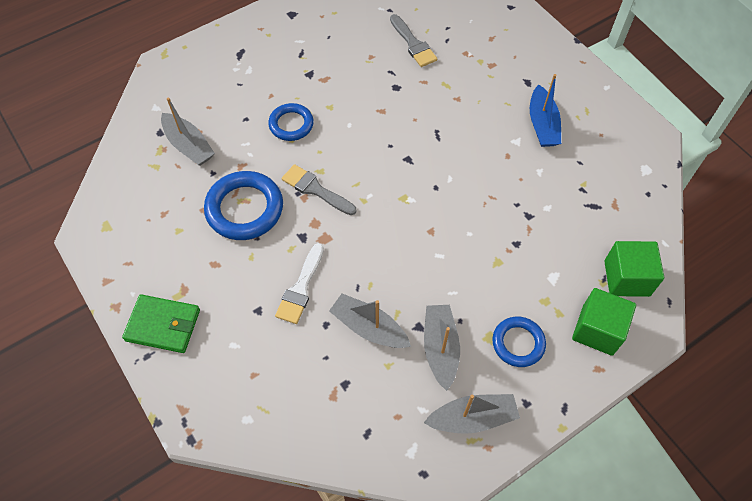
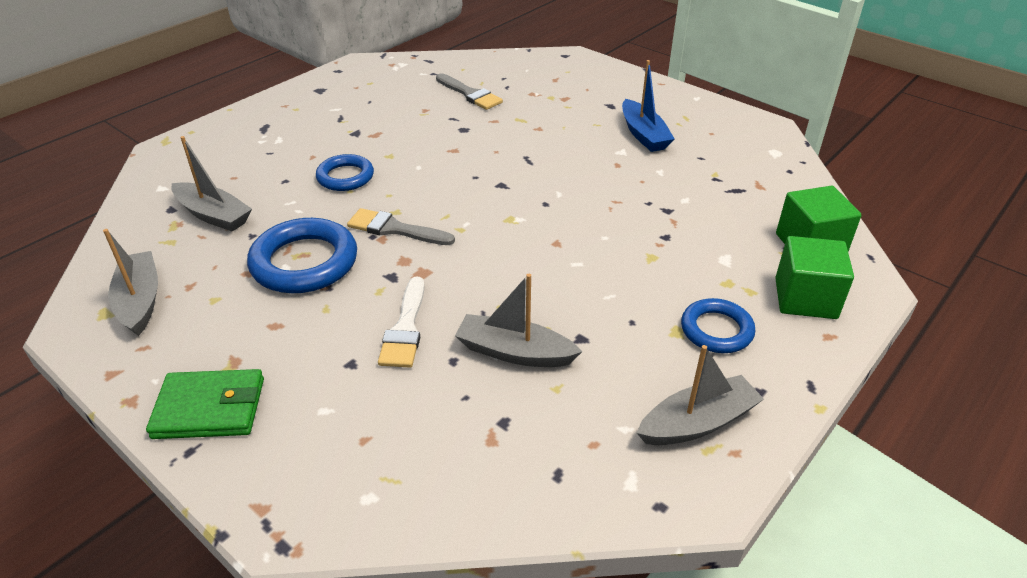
camera: 15 degrees left, 20 degrees down
grey boat [424,305,460,391] -> grey boat moved to [103,229,158,336]

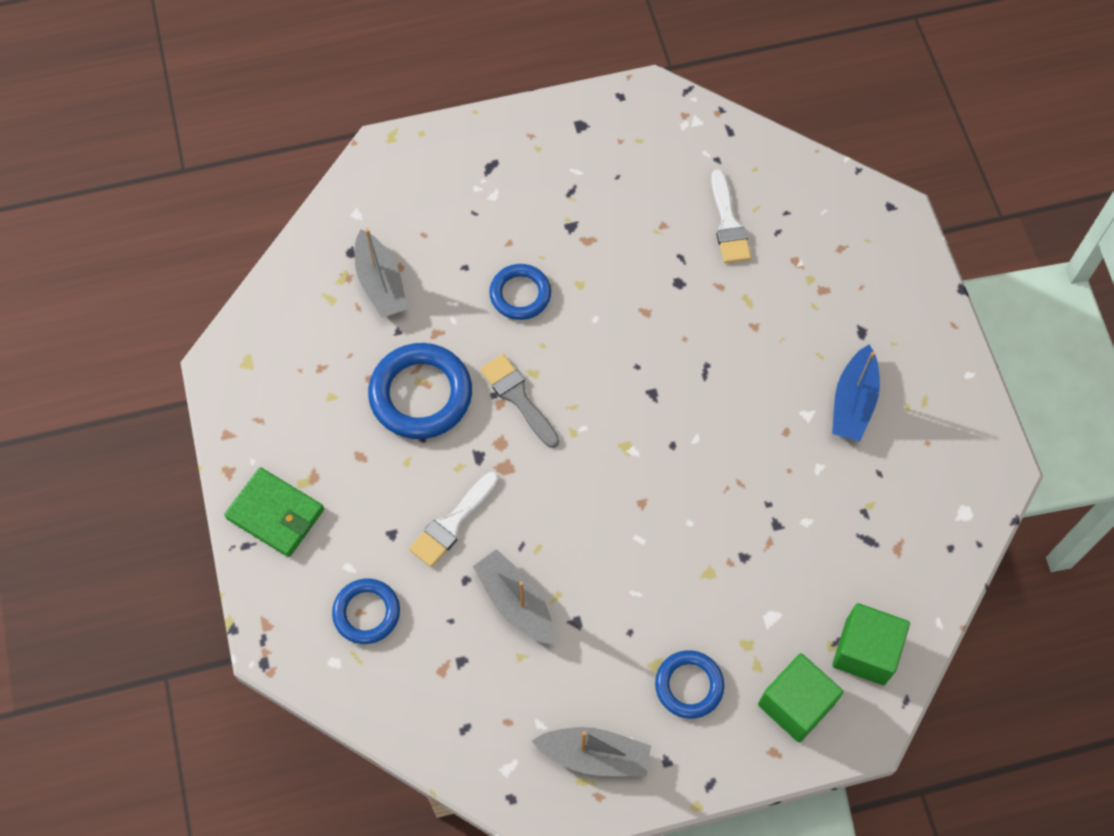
camera: 35 degrees right, 25 degrees up
grey boat [103,229,158,336] -> none
grey brush [436,73,503,110] -> white brush [711,169,751,263]
none -> blue ring [332,579,400,644]

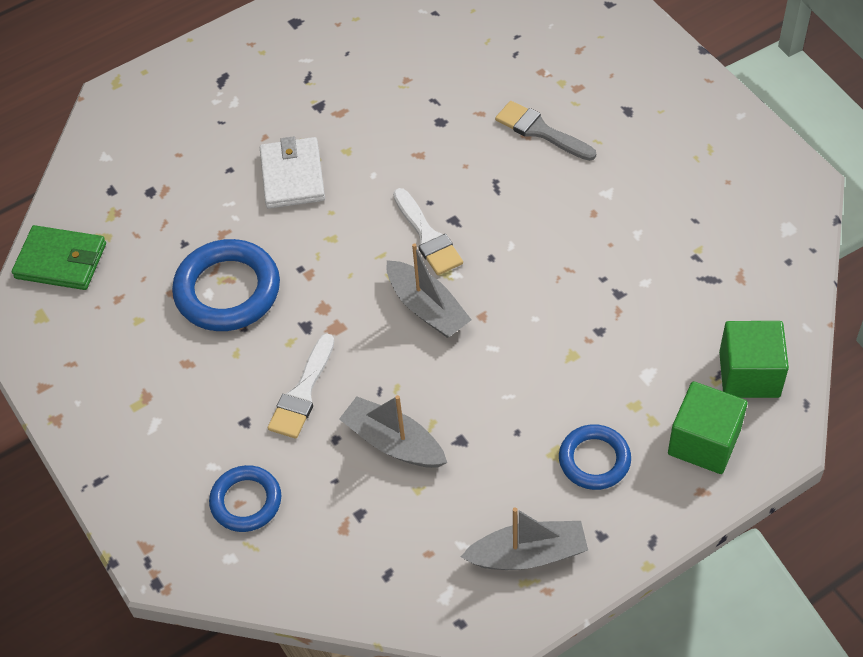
camera: 15 degrees left, 10 degrees down
green wallet [224,467,324,557] -> green wallet moved to [12,225,106,290]
grey boat [355,229,407,318] -> grey boat moved to [386,243,472,338]
grey brush [480,354,559,448] -> grey brush moved to [495,101,596,161]
blue ring [489,264,551,320] -> white wallet [260,136,325,209]
white brush [711,169,751,263] -> white brush moved to [393,188,463,275]
blue boat [832,344,880,441] -> none

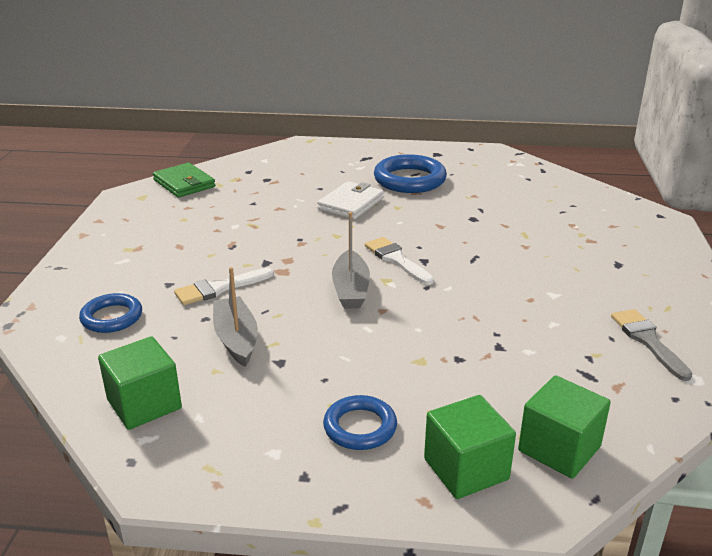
camera: 35 degrees right, 25 degrees down
blue ring [172,239,280,331] -> blue ring moved to [374,154,447,193]
white brush [393,188,463,275] -> white brush turned 135 degrees clockwise [365,237,434,285]
grey boat [461,507,588,570] -> none
grey brush [495,101,596,161] -> grey brush moved to [611,309,692,381]
none -> green cube [98,336,182,430]

